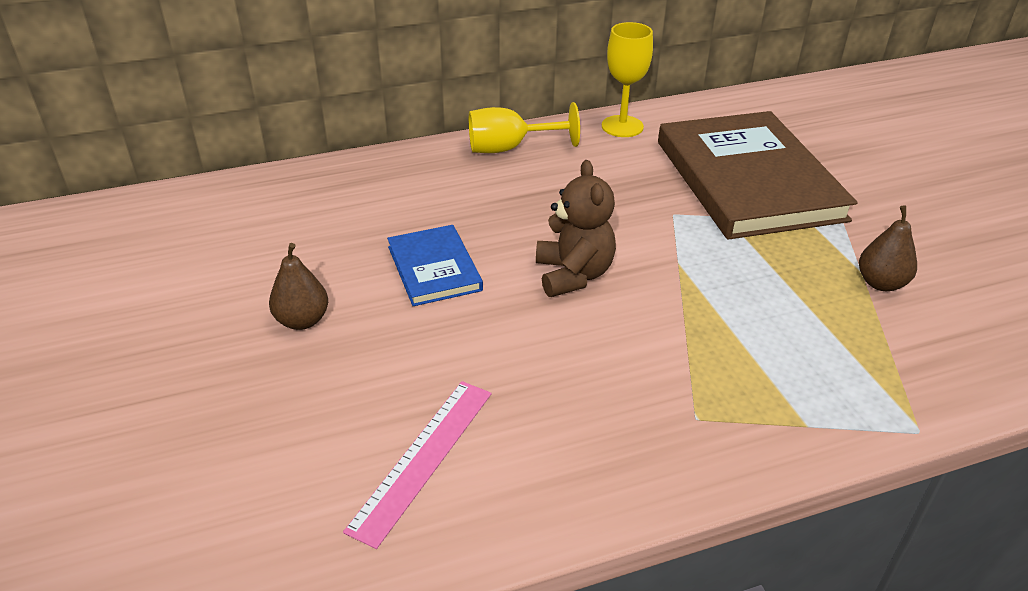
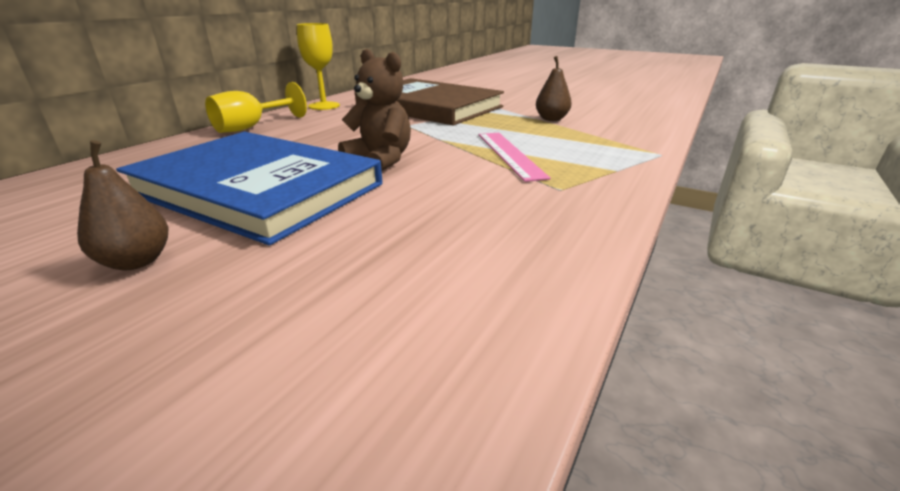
camera: 40 degrees left, 10 degrees down
pink ruler [343,381,492,549] -> pink ruler moved to [479,133,551,182]
blue book [387,225,483,306] -> blue book [116,132,382,245], size x2.06

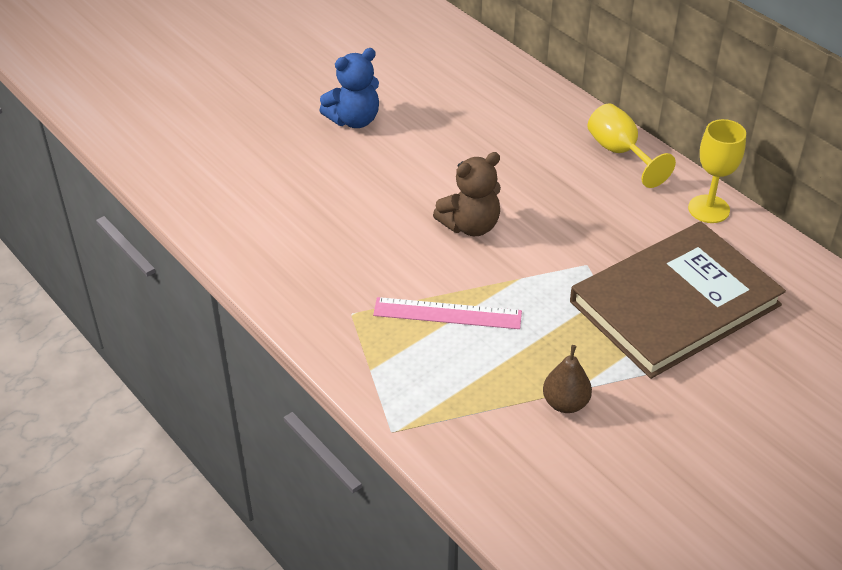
camera: 110 degrees right, 15 degrees up
brown pear [77,140,169,270] -> blue teddy bear [319,48,379,128]
blue book [116,132,382,245] -> none

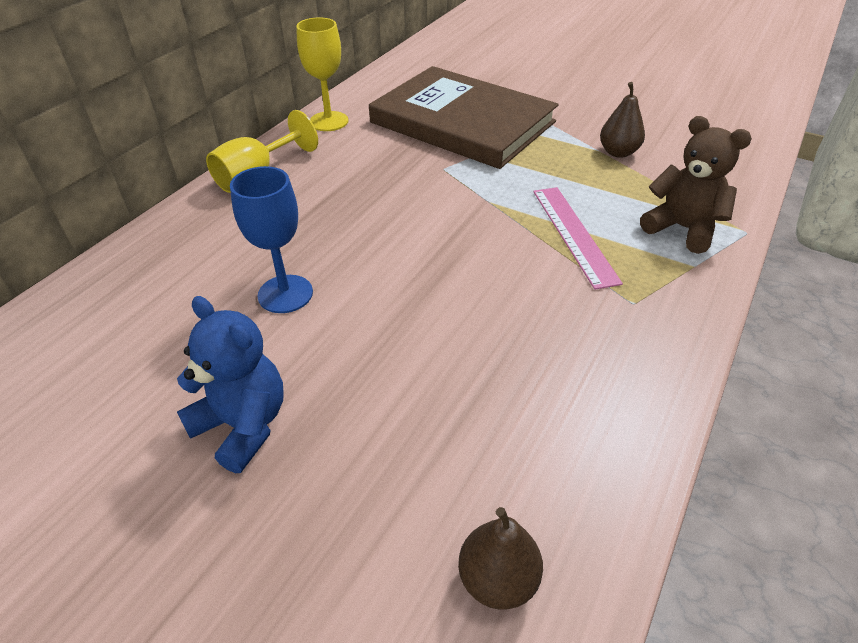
camera: 110 degrees left, 0 degrees up
brown teddy bear [433,152,501,236] -> brown teddy bear moved to [640,116,752,254]
none -> blue goblet [230,166,313,313]
none -> brown pear [458,507,543,610]

